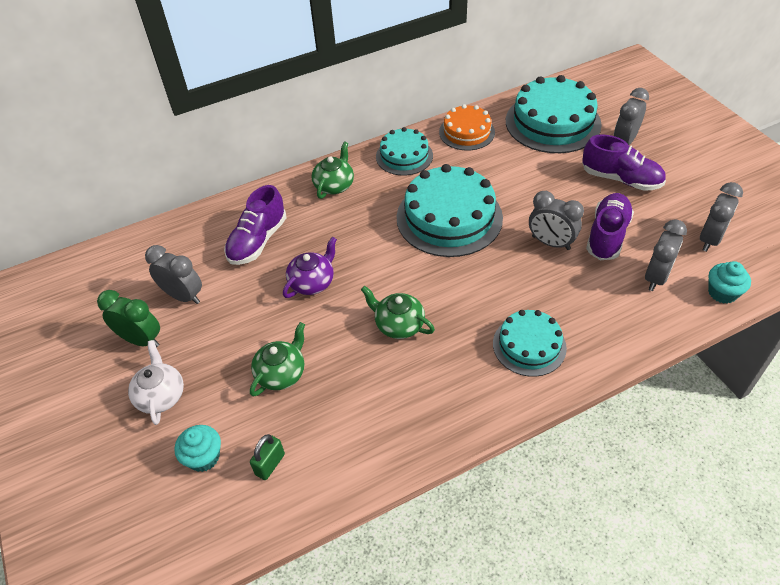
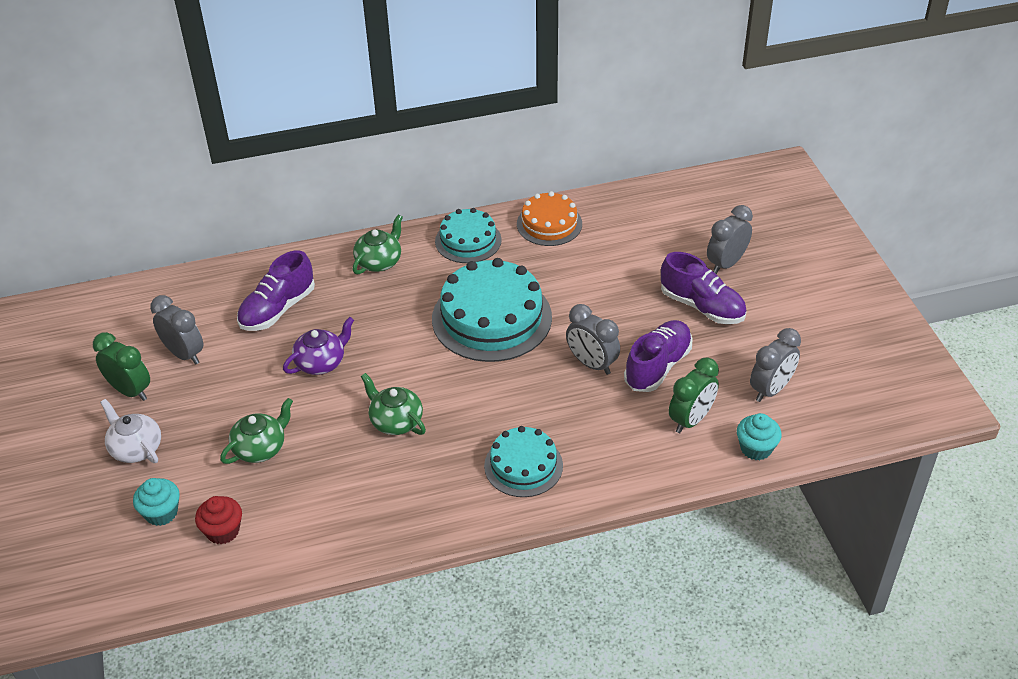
camera: 10 degrees right, 5 degrees down
white teapot [128,340,184,425] -> white teapot turned 45 degrees counterclockwise [100,399,161,463]
green padlock [250,434,285,480] -> red cupcake [195,496,242,544]
turquoise cake [506,75,602,153] -> none
grey clock [645,219,687,291] -> green clock [669,358,719,433]

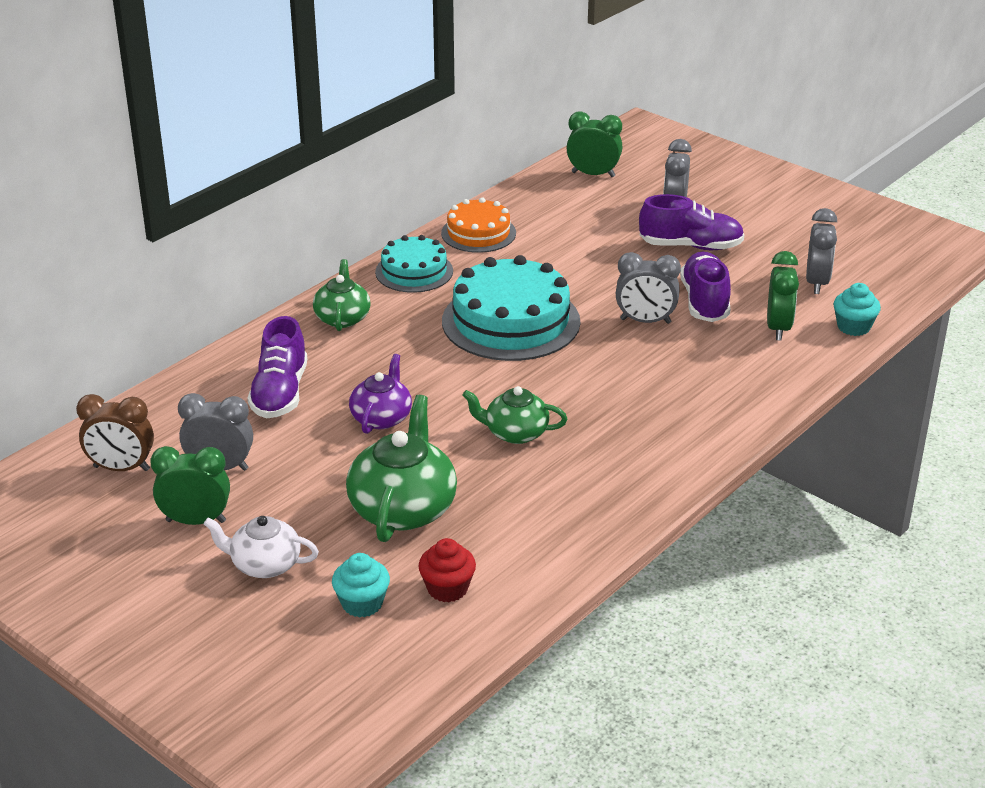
camera: 35 degrees left, 10 degrees down
green teapot [220,398,293,464] -> green teapot [346,395,457,542], size x1.63
turquoise cake [484,426,563,497] -> none
none -> brown clock [76,394,154,471]
none -> green clock [566,112,622,177]

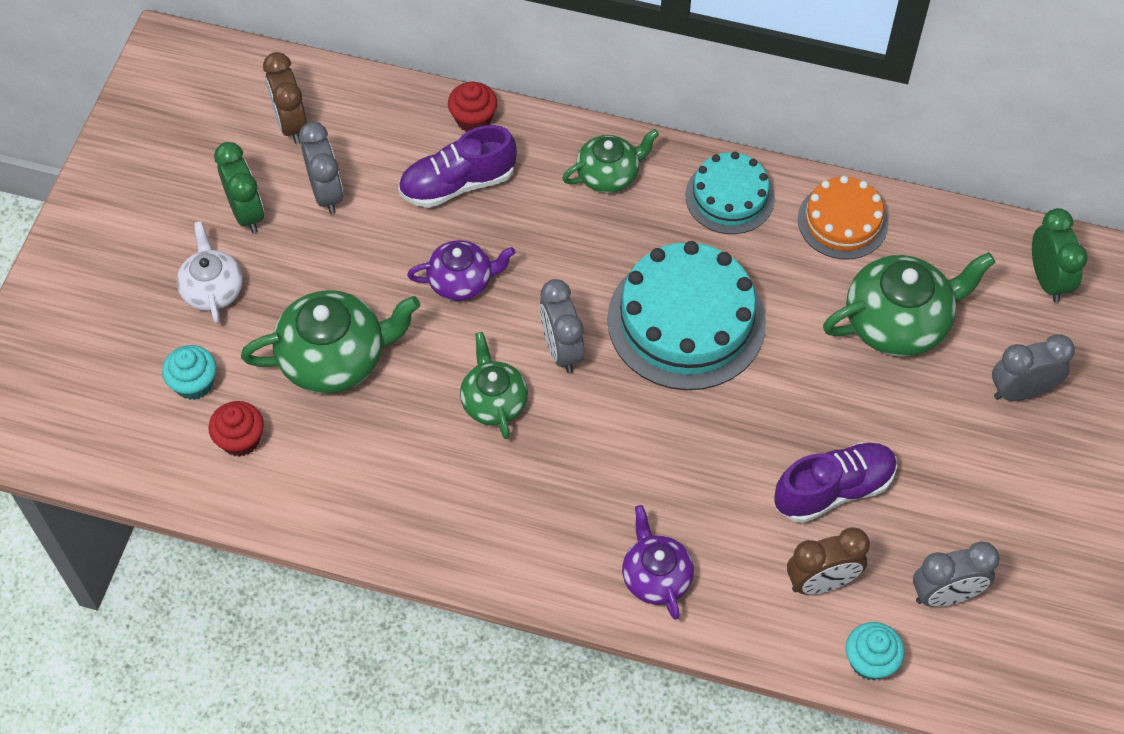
camera: 65 degrees right, 25 degrees up
grey clock [616,252,681,324] -> grey clock moved to [539,279,584,373]
purple shoe [639,194,745,250] -> none
green clock [767,251,799,341] -> brown clock [787,527,870,595]
none -> red cupcake [448,81,497,132]
none -> purple teapot [622,505,694,620]
none -> green teapot [823,252,995,356]

